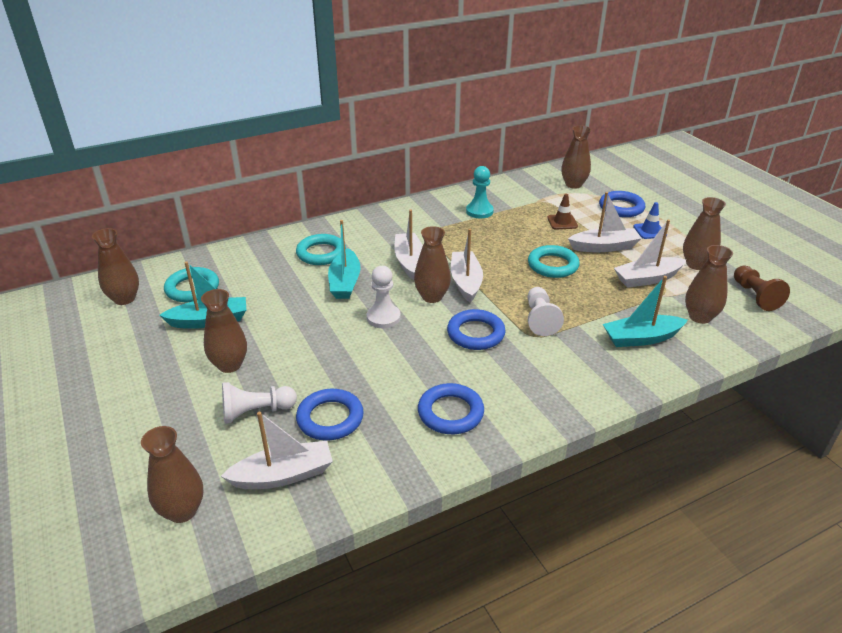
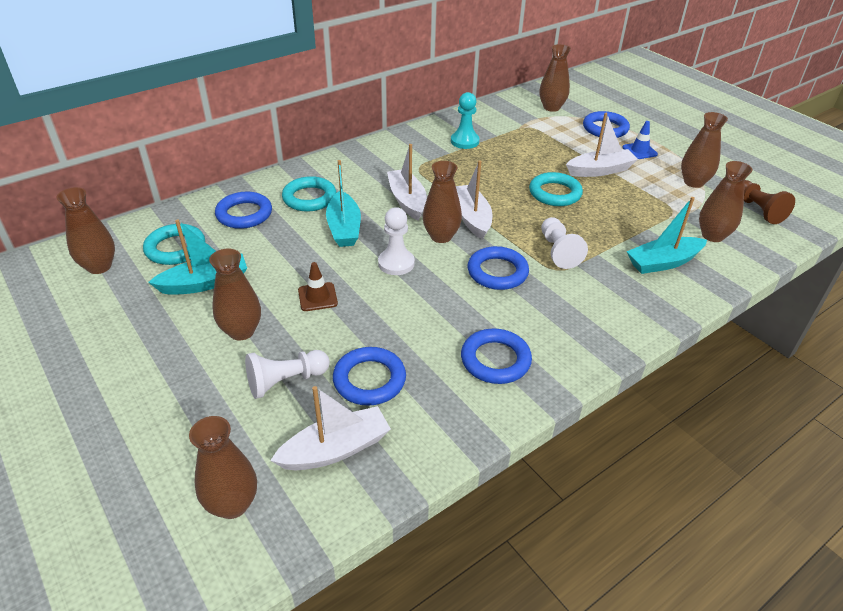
camera: 10 degrees left, 5 degrees up
brown traffic cone [547,194,578,230] -> brown traffic cone moved to [298,262,338,311]
white boat [614,220,686,288] -> none
none -> blue ring [215,192,272,229]

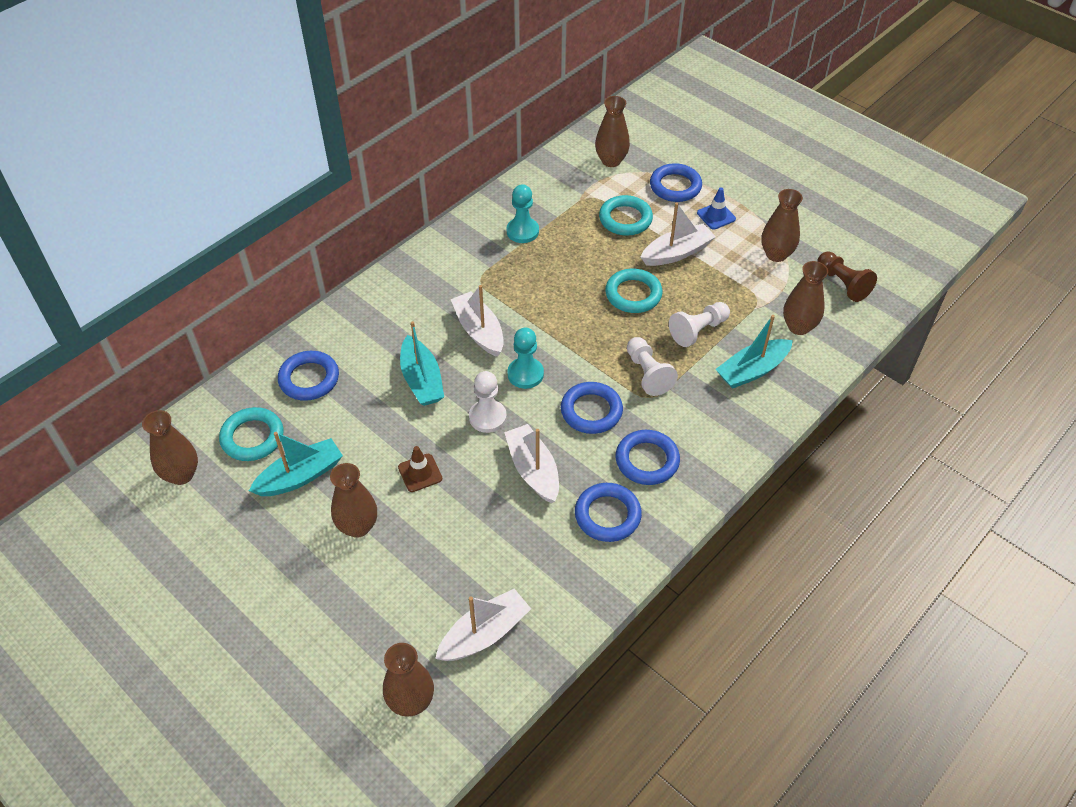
camera: 10 degrees left, 10 degrees up
white pawn [245,350,330,399] -> white pawn moved to [669,302,730,347]
turquoise ring [282,176,336,212] -> turquoise ring moved to [599,195,653,236]
blue ring [333,347,406,406] -> blue ring moved to [615,430,680,485]
brown vase [423,161,462,243] -> turquoise pawn [508,328,544,389]
white boat [456,160,492,240] -> white boat moved to [504,424,559,503]

